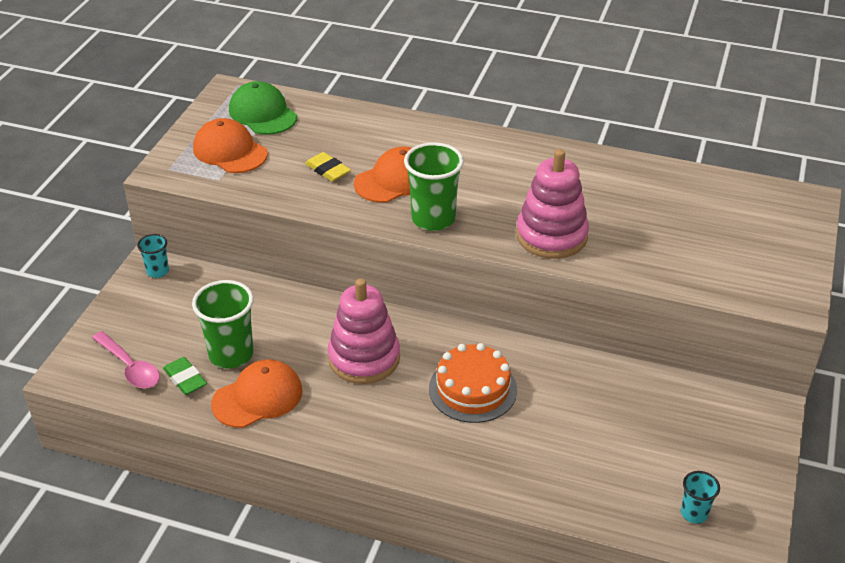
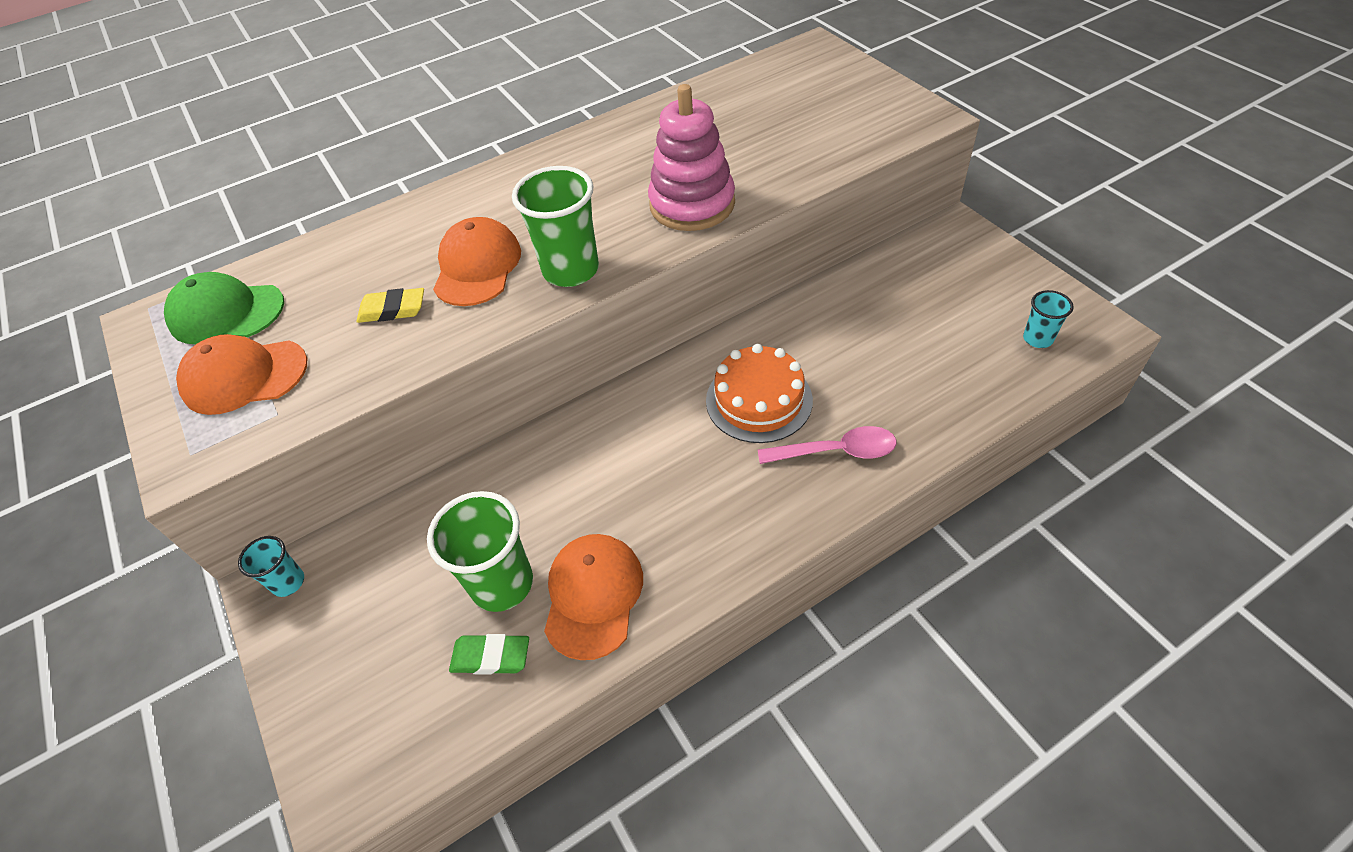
camera: 45 degrees left, 10 degrees up
pink spoon [92,331,160,388] -> pink spoon moved to [758,426,897,464]
pink stacking toy [328,278,400,384] -> none

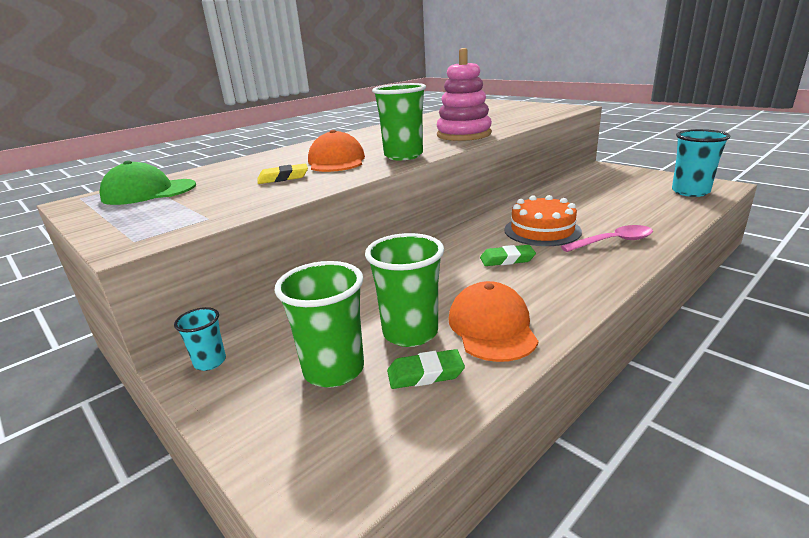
camera: 15 degrees left, 25 degrees down
orange cap [176,334,307,415] -> none
turquoise cup [1023,290,1074,348] -> turquoise cup [672,129,730,197], size x1.87
none -> green cup [274,261,364,387]
none -> green eraser [480,245,536,266]

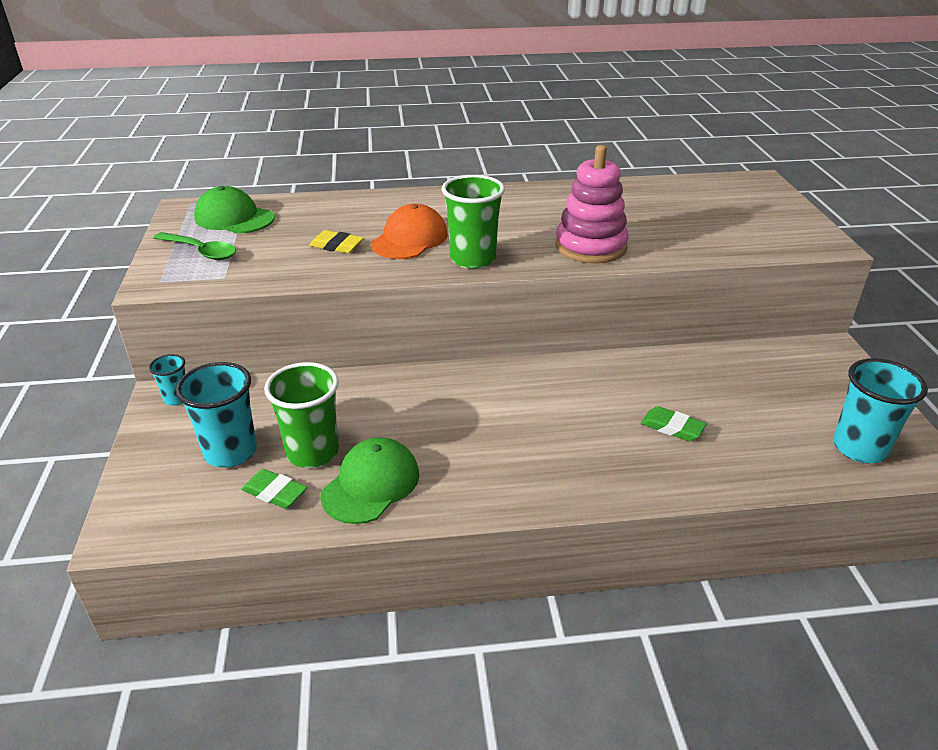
camera: 35 degrees right, 10 degrees up
green cup [274,261,364,387] -> turquoise cup [176,362,257,467]
orange cap [449,281,538,362] -> green cap [320,437,419,524]
green eraser [480,245,536,266] -> green eraser moved to [641,406,706,441]
orange cake [504,195,582,246] -> none
pink spoon [561,225,653,252] -> none
none -> green spoon [153,232,236,260]

